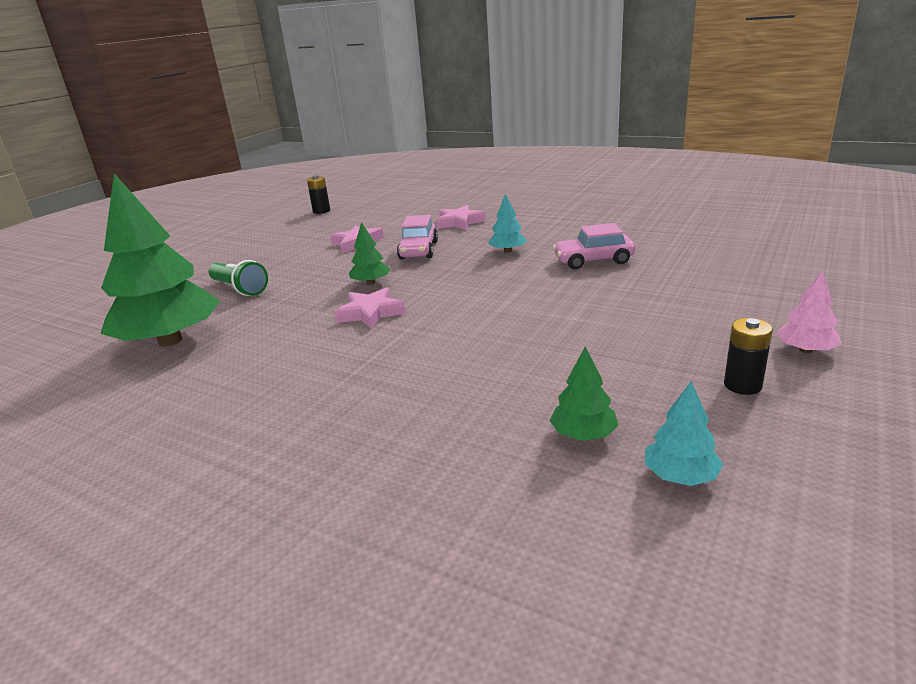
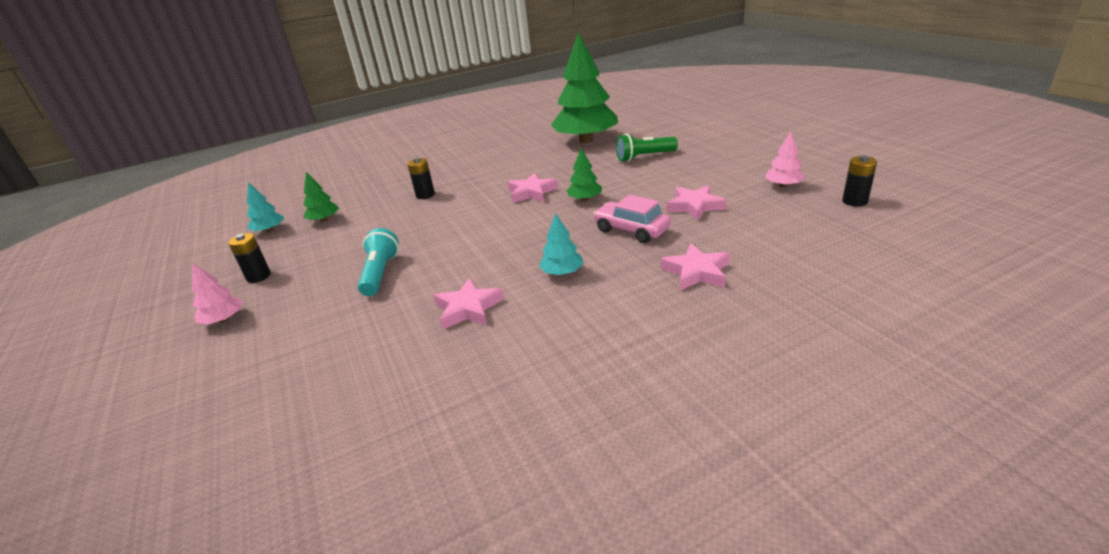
camera: 125 degrees right, 5 degrees up
pink car [553,223,635,269] -> pink star [433,278,504,329]
none -> turquoise flashlight [358,228,399,296]
none -> black battery [407,158,435,199]
none -> pink tree [765,131,805,188]

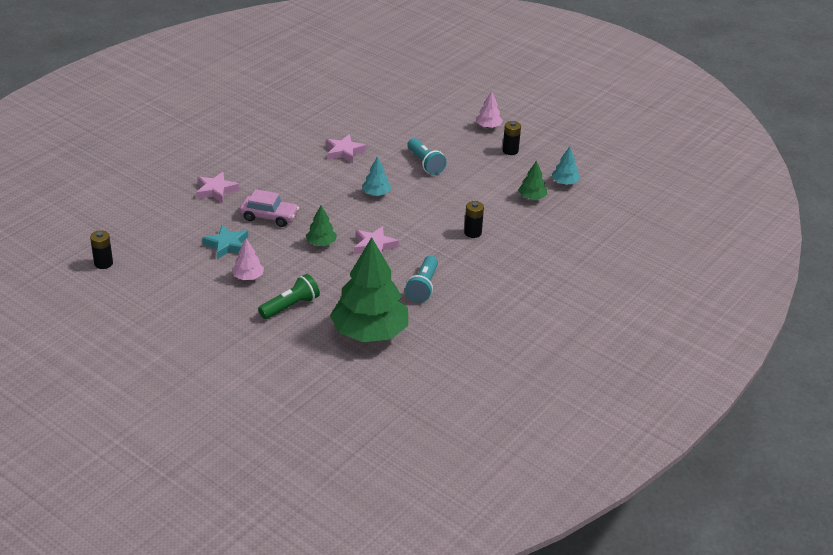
camera: 150 degrees right, 5 degrees up
turquoise tree [539,213,583,275] -> turquoise tree moved to [362,156,391,196]
pink star [667,185,726,220] -> turquoise star [202,225,248,259]
pink tree [765,131,805,188] -> pink tree moved to [232,239,264,280]
none -> turquoise flashlight [405,256,438,302]

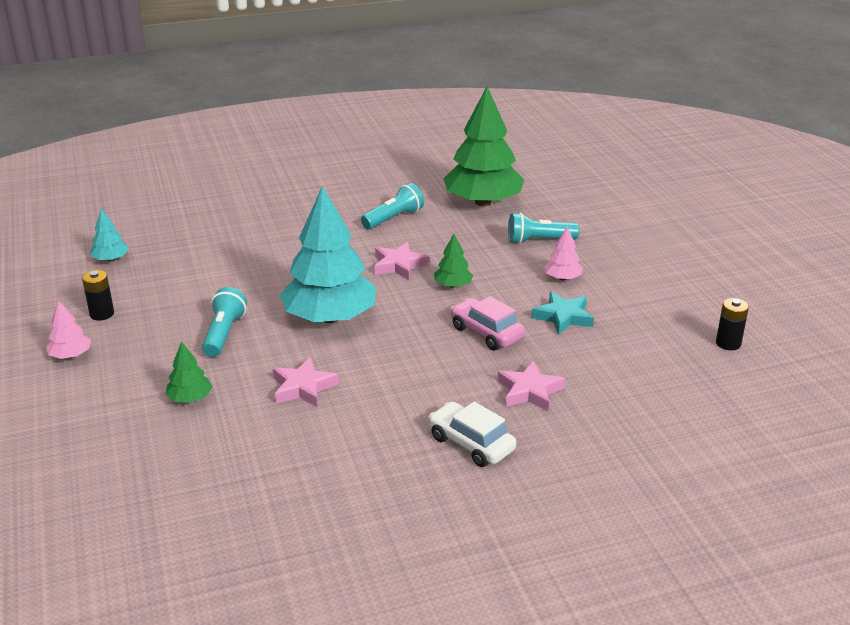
camera: 145 degrees left, 5 degrees down
green flashlight [258,274,320,319] -> turquoise flashlight [508,212,579,244]
turquoise tree [362,156,391,196] -> turquoise tree [280,186,377,323], size x2.33
black battery [464,201,484,238] -> none
green tree [518,160,547,199] -> green tree moved to [165,341,213,403]
none -> white car [428,402,516,467]

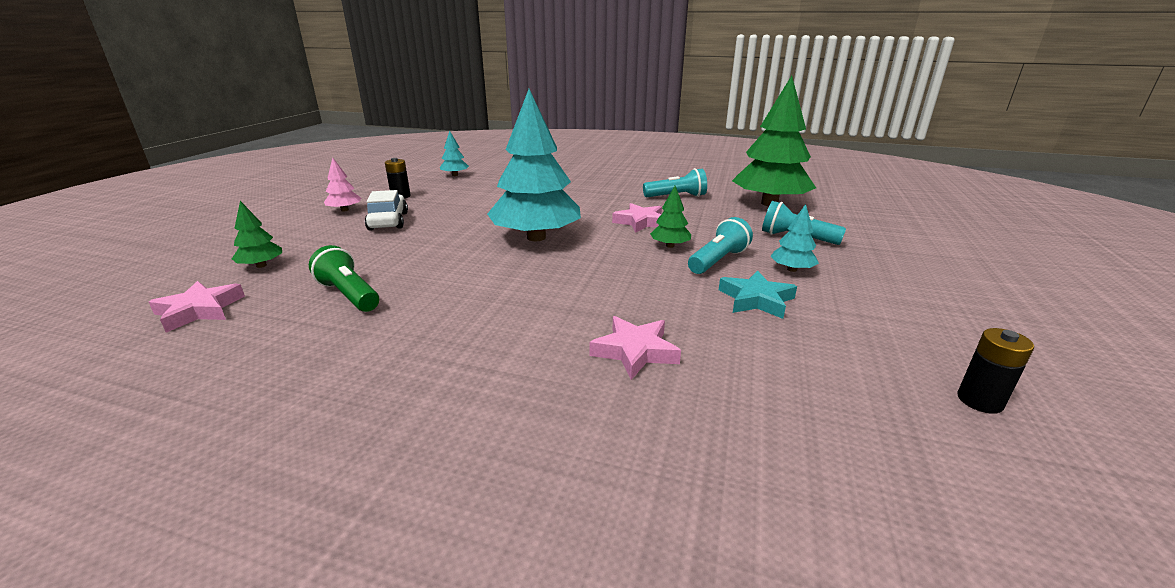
camera: 35 degrees right, 5 degrees down
green tree [165,341,213,403] -> green tree moved to [232,201,282,268]
turquoise flashlight [202,287,247,357] -> turquoise flashlight moved to [688,217,753,274]
pink star [273,357,339,407] -> pink star moved to [149,281,245,332]
white car [428,402,516,467] -> white car moved to [365,190,408,231]
pink car [450,296,525,351] -> none
pink tree [544,226,583,280] -> turquoise tree [770,204,819,272]
none -> green flashlight [309,245,379,312]

